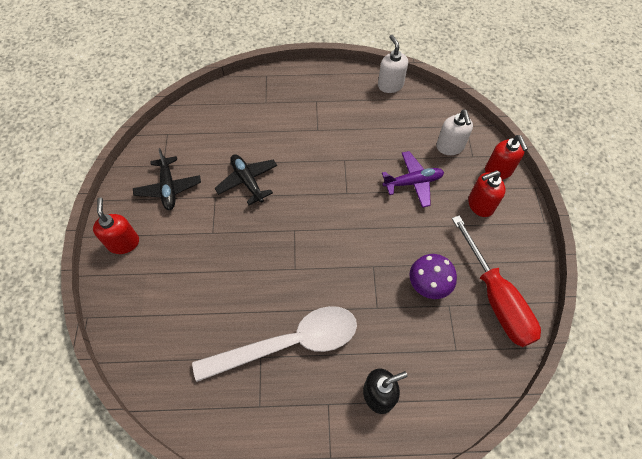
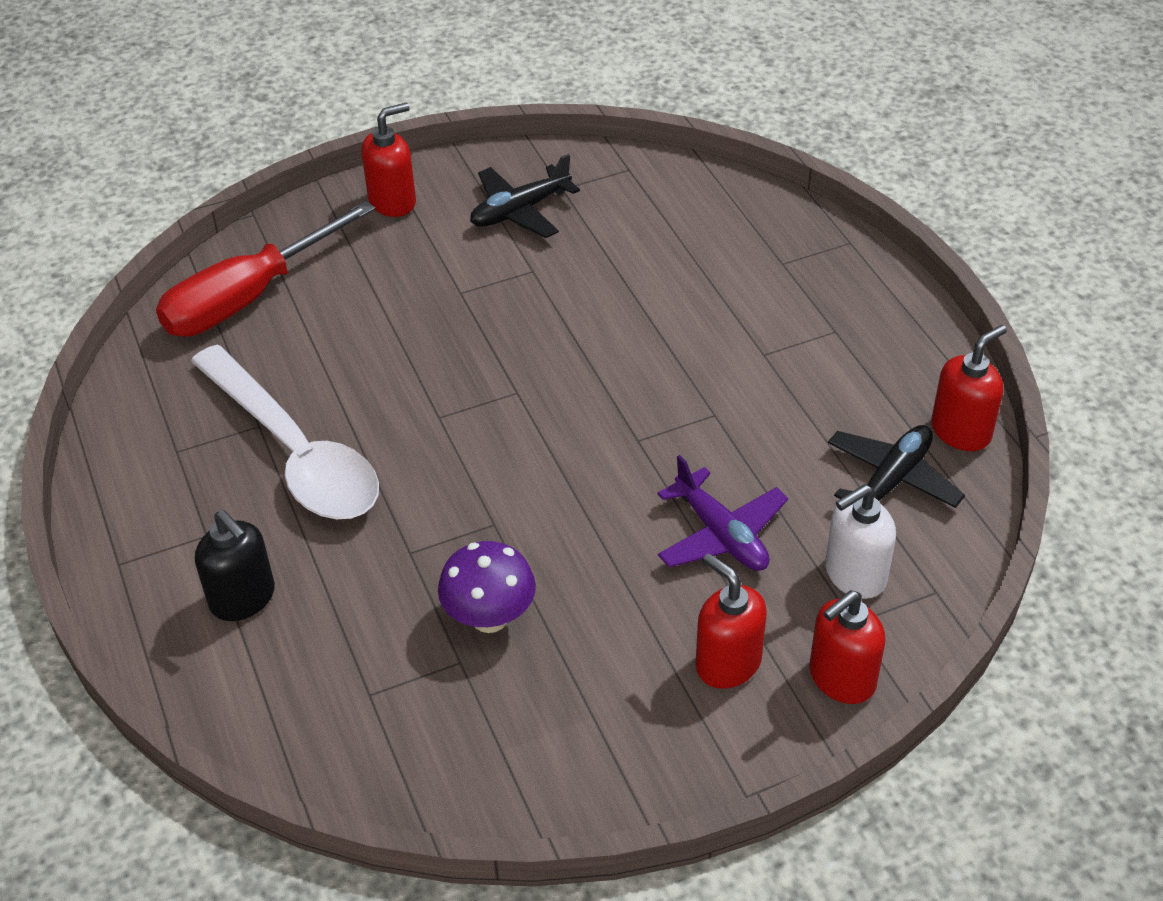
camera: 70 degrees right, 15 degrees down
black plane [214,154,277,205] -> black plane moved to [828,425,965,508]
white soap dispenser [378,35,408,93] -> red soap dispenser [931,325,1007,451]
red screwdriver [452,215,541,347] -> red screwdriver moved to [156,201,376,337]

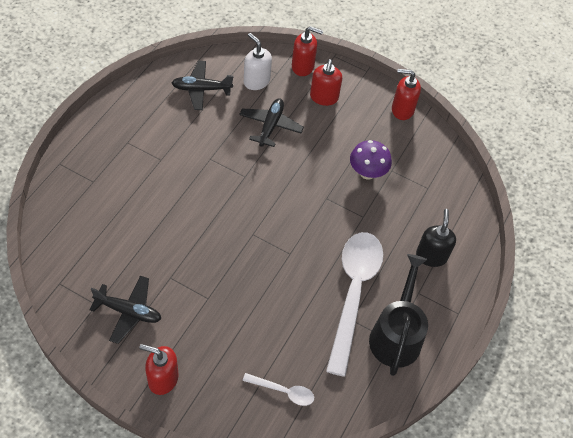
camera: 135 degrees left, 10 degrees up
red screwdriver [156,201,376,337] -> white spoon [243,373,314,406]
purple plane [658,455,788,571] -> black plane [239,98,304,147]
white soap dispenser [825,484,896,599] -> white soap dispenser turned 150 degrees counterclockwise [244,33,272,90]
red soap dispenser [931,325,1007,451] -> red soap dispenser moved to [392,69,421,120]
none -> black watering can [369,254,428,376]

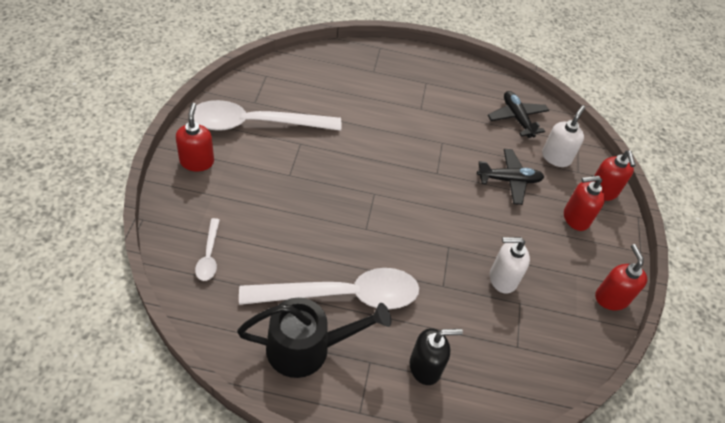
camera: 70 degrees right, 5 degrees down
black plane [89,276,161,344] -> white spoon [194,100,341,131]
purple mushroom [350,140,392,180] -> white soap dispenser [490,237,530,294]

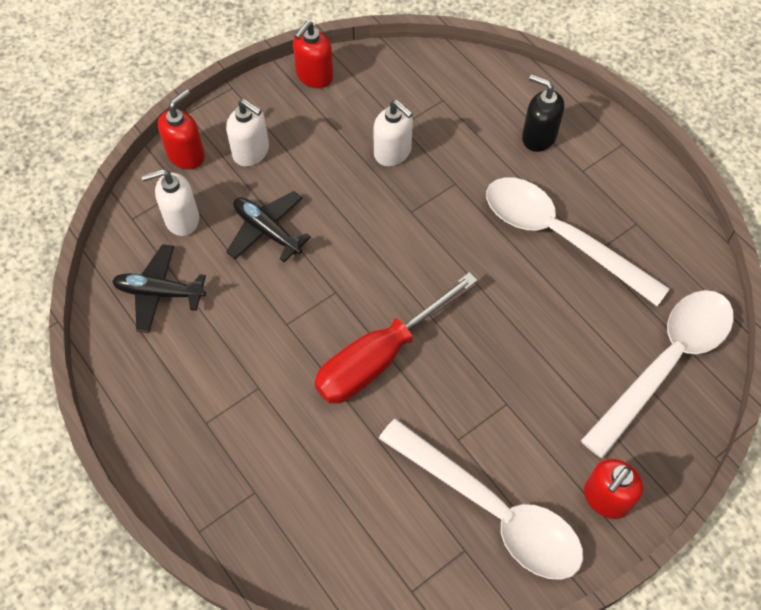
camera: 130 degrees left, 10 degrees up
white spoon [195,218,220,281] -> white spoon [581,290,734,459], size x2.28
black watering can [237,298,391,378] -> none
black plane [488,91,549,138] -> black plane turned 75 degrees clockwise [112,244,206,333]
red soap dispenser [564,175,605,231] -> white soap dispenser [226,99,269,167]
none -> red screwdriver [314,272,478,404]

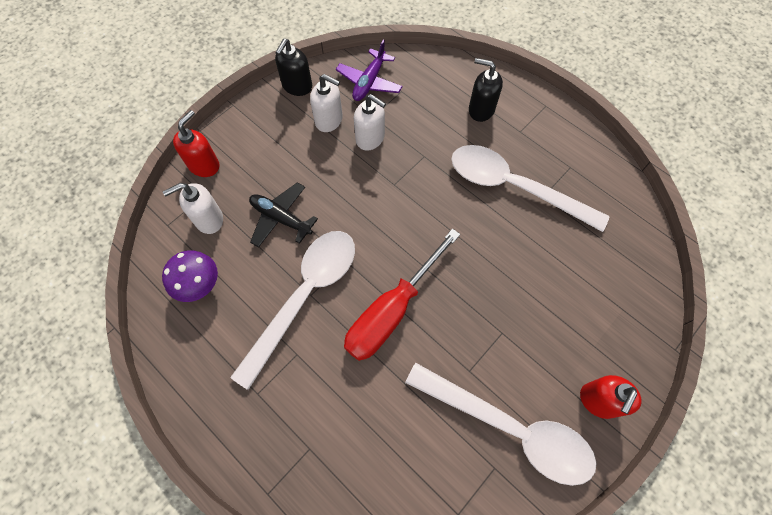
camera: 10 degrees left, 5 degrees up
black plane [112,244,206,333] -> purple mushroom [162,250,218,302]
white soap dispenser [226,99,269,167] -> white soap dispenser moved to [310,74,343,132]
red soap dispenser [293,21,333,88] -> black soap dispenser [275,39,312,96]
white spoon [581,290,734,459] -> white spoon moved to [230,231,355,390]
none -> purple plane [336,40,403,101]

